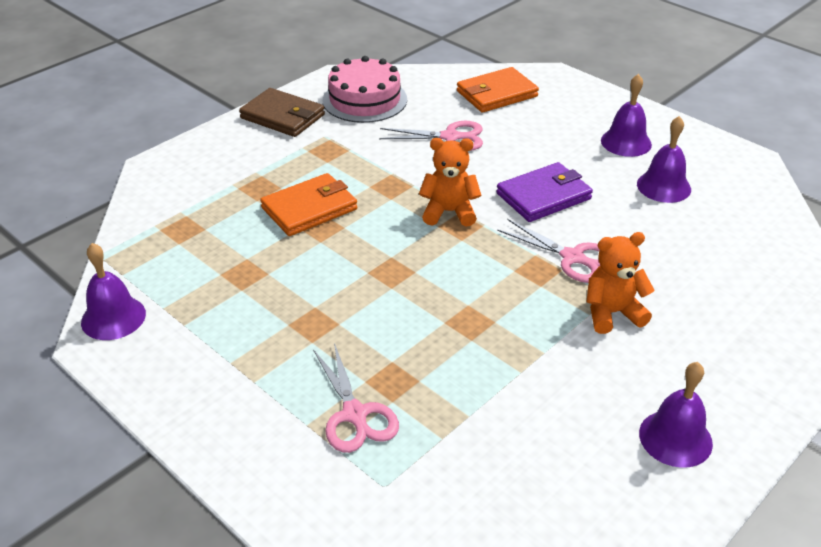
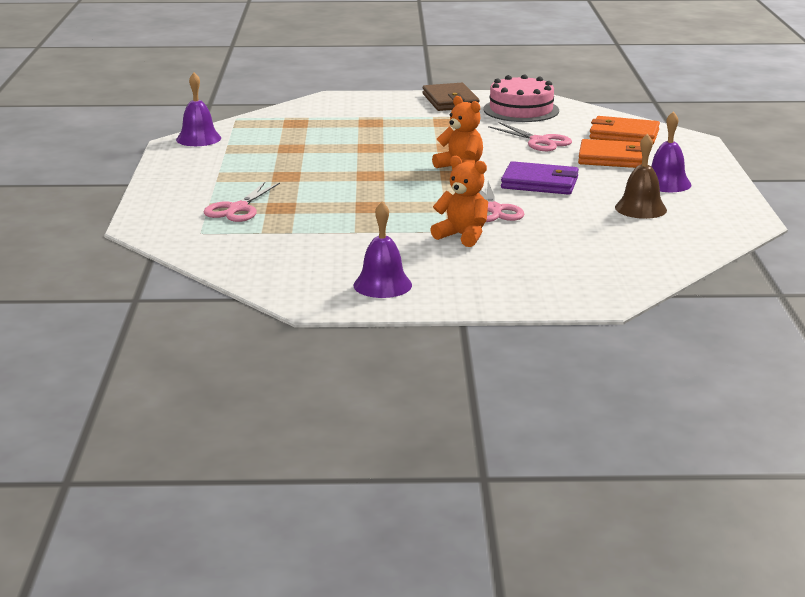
camera: 45 degrees right, 15 degrees down
orange wallet [260,173,357,236] -> orange wallet moved to [578,139,642,168]
purple bell [637,116,691,203] -> brown bell [615,134,667,219]

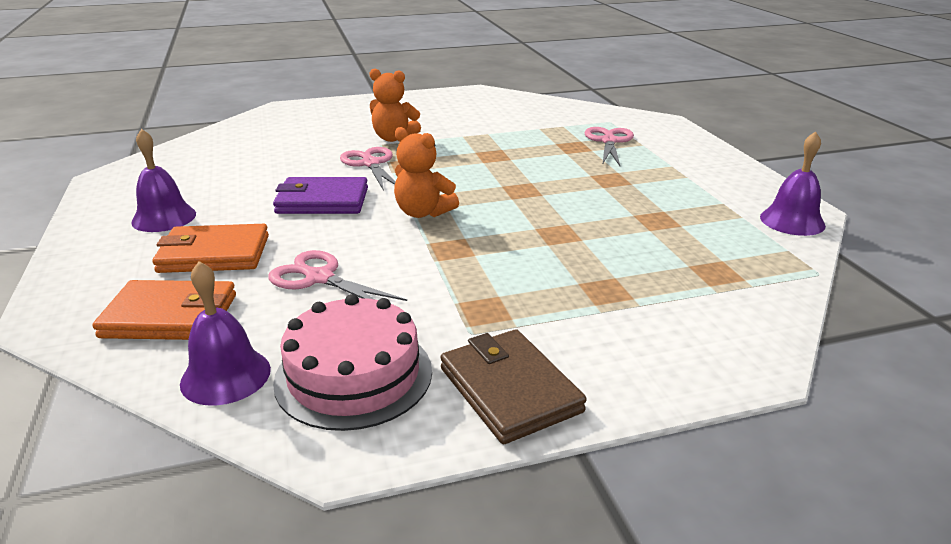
camera: 165 degrees right, 5 degrees up
purple bell [353,202,412,298] -> purple bell moved to [180,261,271,406]
brown bell [615,134,667,219] -> none

